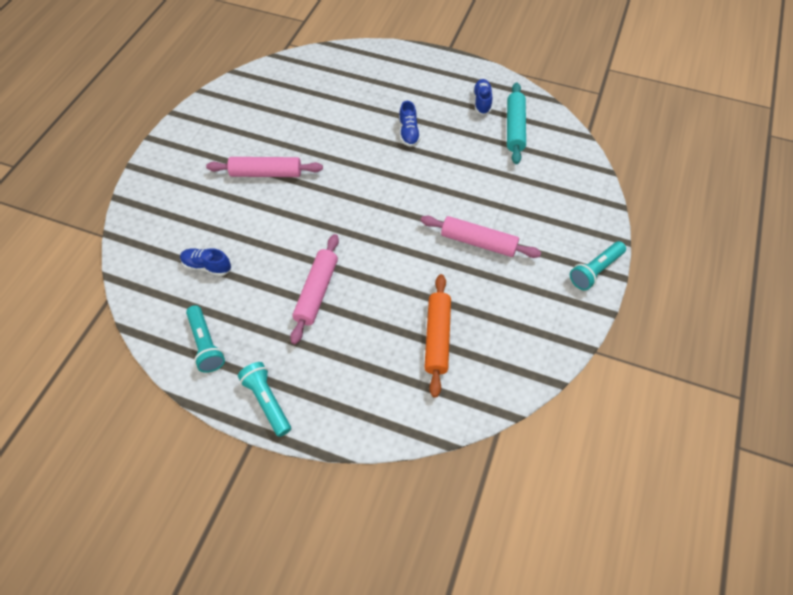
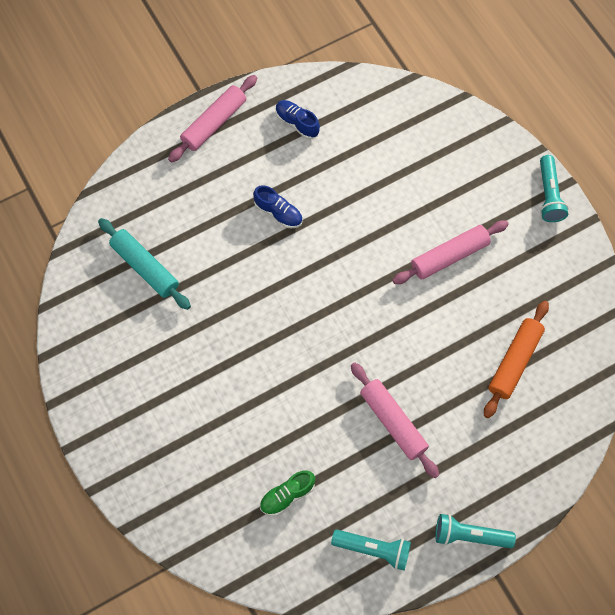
camera: 50 degrees left, 10 degrees up
blue shoe [180,248,231,276] -> green shoe [260,471,315,516]
pink rolling pin [206,157,323,177] -> pink rolling pin moved to [168,75,257,162]
orange rolling pin [424,274,451,398] -> orange rolling pin turned 75 degrees clockwise [484,301,549,418]
turquoise rolling pin [507,82,526,164] -> turquoise rolling pin moved to [98,218,191,310]

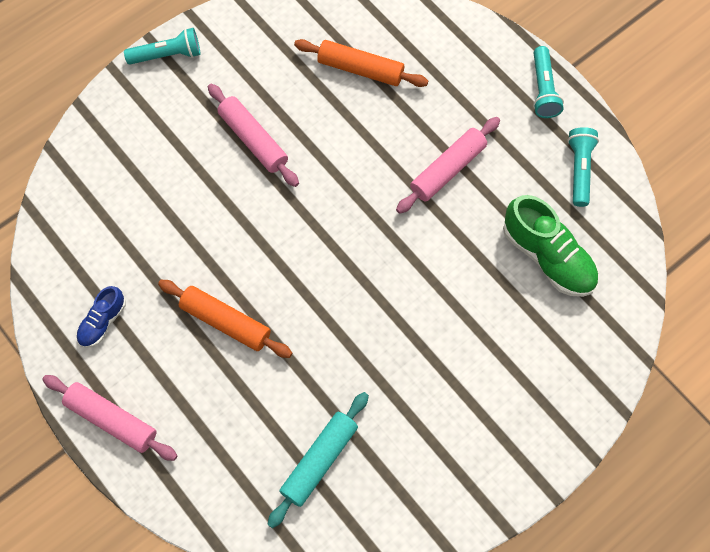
camera: 100 degrees left, 0 degrees up
blue shoe [253,185,303,229] -> orange rolling pin [158,280,292,358]
green shoe [260,471,315,516] -> green shoe [503,195,598,297], size x1.80

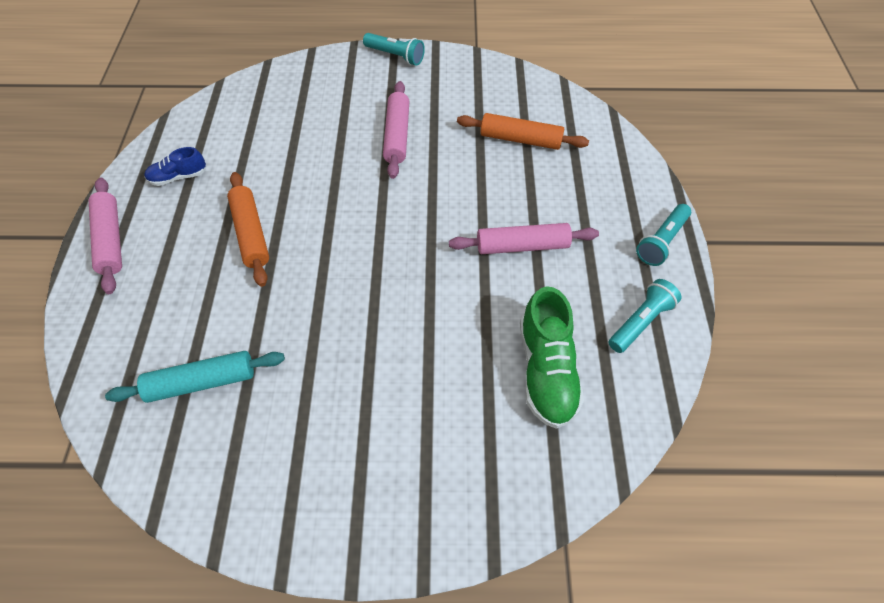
camera: 40 degrees right, 10 degrees down
orange rolling pin [294,39,428,87] -> orange rolling pin turned 45 degrees counterclockwise [457,113,589,150]

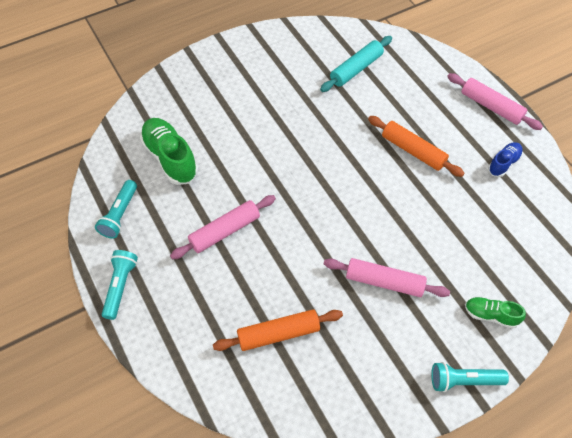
camera: 150 degrees right, 0 degrees up
pink rolling pin [383,81,410,179] -> pink rolling pin turned 45 degrees counterclockwise [324,258,450,297]
none -> green shoe [465,297,526,329]

